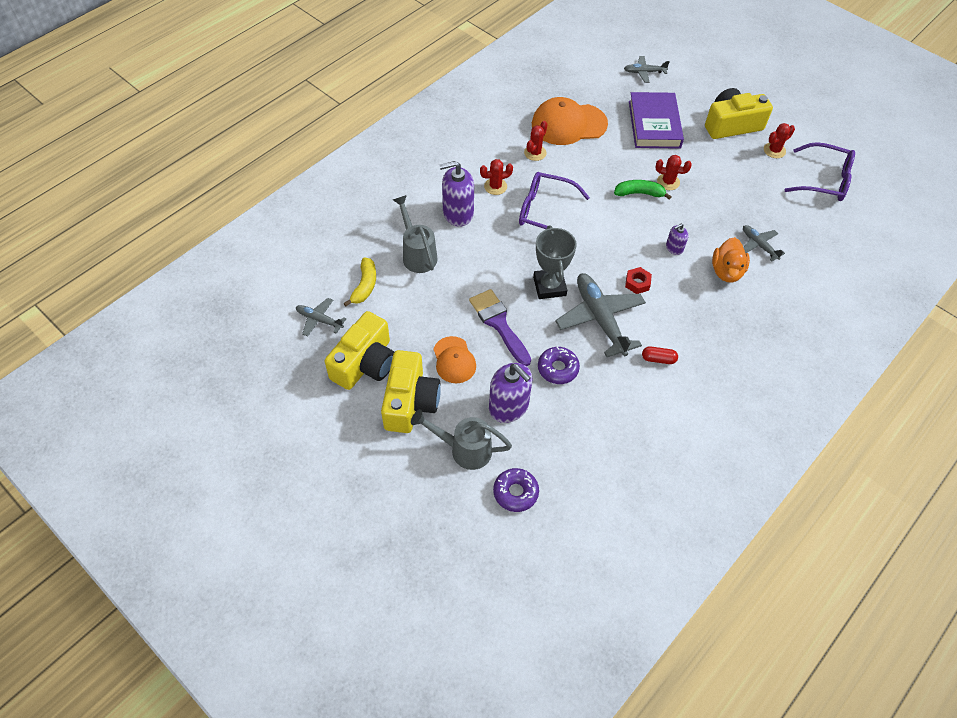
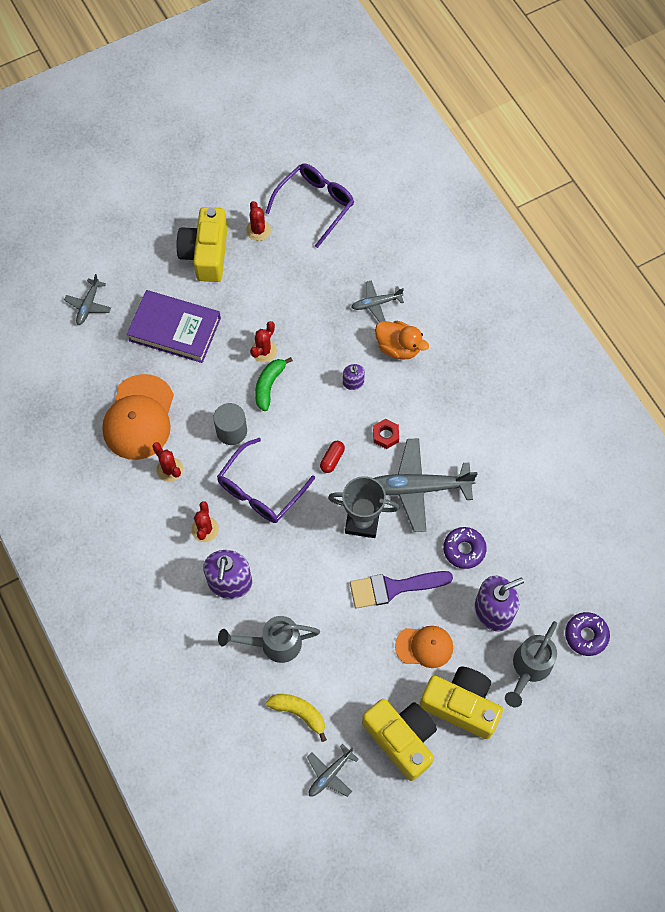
camera: 70 degrees left, 10 degrees up
red capsule [642,346,678,364] -> red capsule moved to [320,441,345,473]
none -> grey cylinder [213,403,247,445]

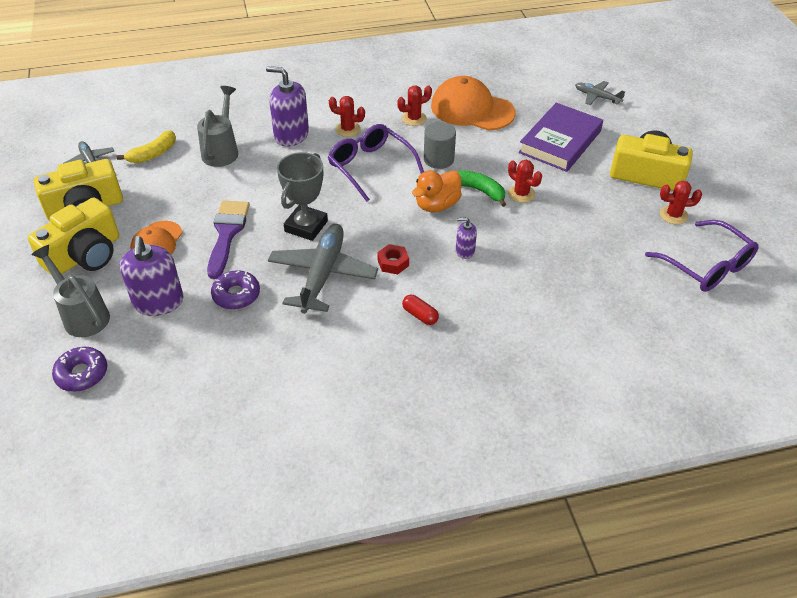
camera: 105 degrees right, 20 degrees down
red capsule [320,441,345,473] -> red capsule moved to [402,295,439,325]
grey plane [351,280,404,323] -> none
orange duck [375,321,429,360] -> orange duck moved to [412,170,462,212]

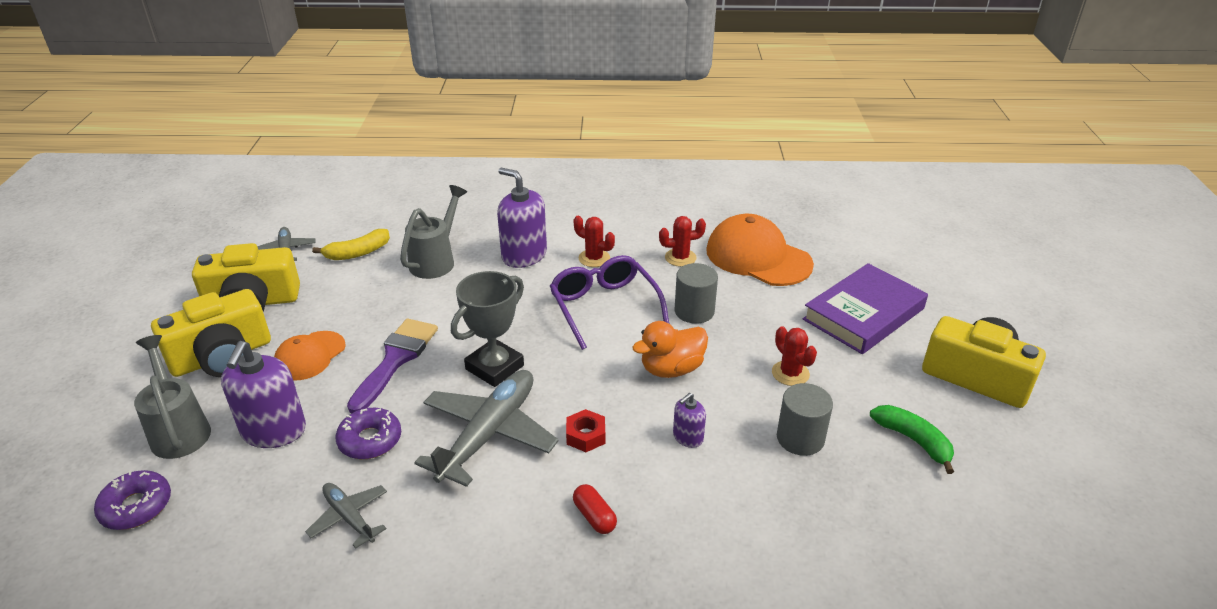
camera: 15 degrees right, 10 degrees down
purple soap dispenser [456,217,477,259] -> purple soap dispenser turned 60 degrees counterclockwise [673,393,706,448]
green banana [457,170,506,207] -> green banana moved to [870,405,954,474]
grey plane [575,81,625,105] -> grey plane moved to [305,483,387,549]
purple glasses [645,220,759,292] -> none
red cactus [660,181,702,225] -> none
none -> grey cylinder [777,383,833,456]

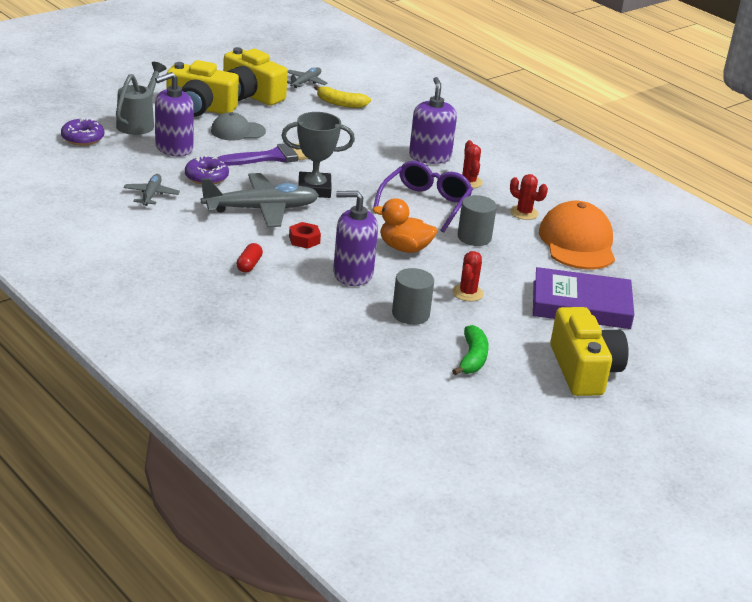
camera: 45 degrees right, 5 degrees down
orange cap [274,331,346,381] -> grey cap [211,112,266,141]
grey watering can [400,185,467,279] -> none
purple soap dispenser [673,393,706,448] -> purple soap dispenser [333,191,378,286], size x1.95

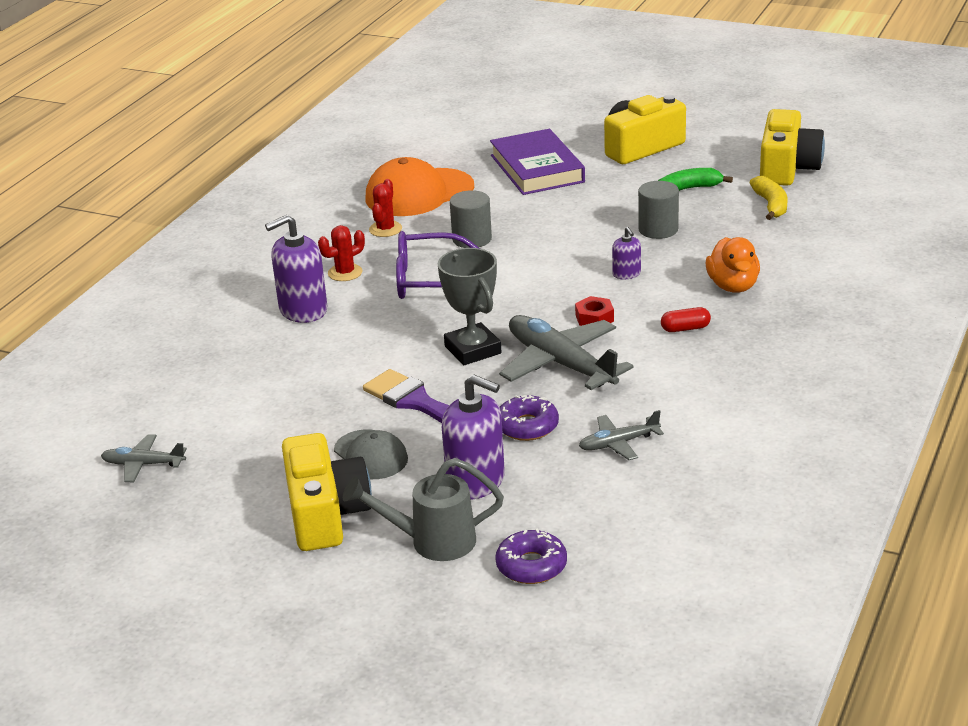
camera: 110 degrees left, 0 degrees up
yellow camera [223,47,288,106] -> yellow camera moved to [760,109,825,186]
yellow banana [314,85,371,108] -> yellow banana moved to [750,176,788,220]
purple soap dispenser [333,191,378,286] -> purple soap dispenser [612,227,641,279], size x0.51
orange duck [373,198,437,253] -> orange duck moved to [706,237,760,292]
red cactus [452,251,484,301] -> none

